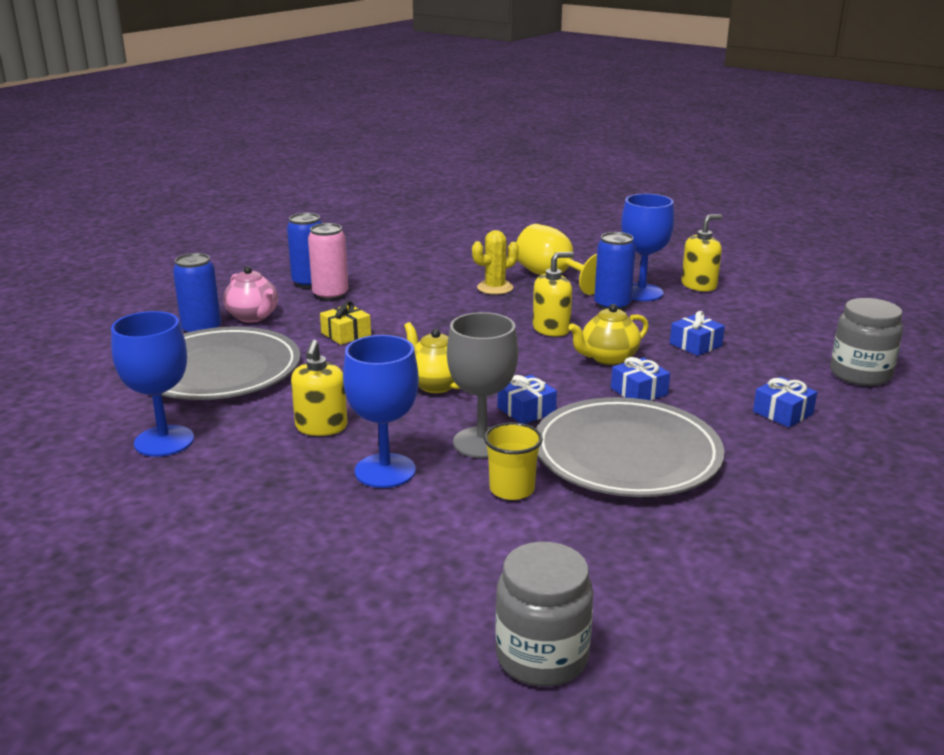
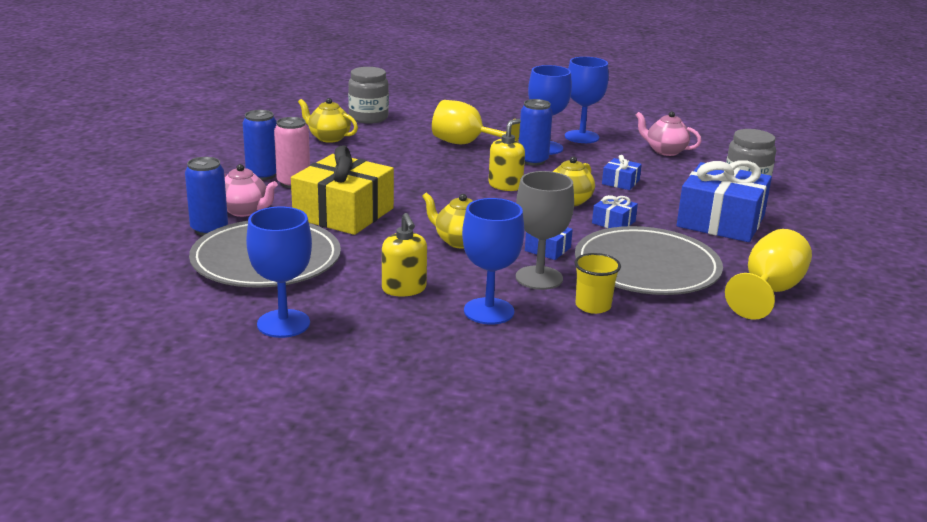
camera: 25 degrees left, 0 degrees up
yellow gift [320,301,371,345] -> yellow gift [291,145,394,235], size x2.25
yellow cactus [472,230,519,295] -> none
grey jar [495,542,593,687] -> grey jar moved to [348,67,389,124]
yellow soap dispenser [681,214,722,291] -> blue goblet [565,57,609,143]
blue gift [753,377,817,427] -> blue gift [677,160,772,242], size x2.25
none -> yellow teapot [298,98,358,143]
none -> pink teapot [636,111,701,156]
none -> yellow goblet [725,229,812,320]

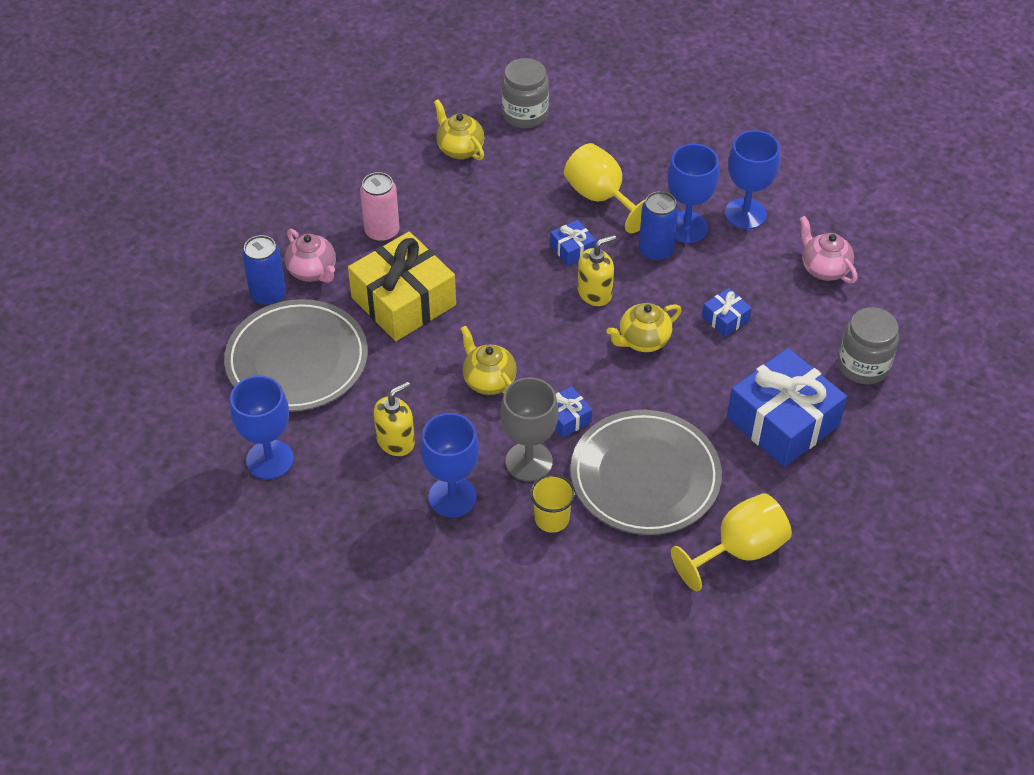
camera: 25 degrees right, 25 degrees up
blue can [243,110,277,180] -> none
yellow soap dispenser [382,213,427,296] -> yellow soap dispenser turned 135 degrees counterclockwise [374,381,415,456]
blue gift [592,195,638,228] -> blue gift moved to [550,220,596,266]

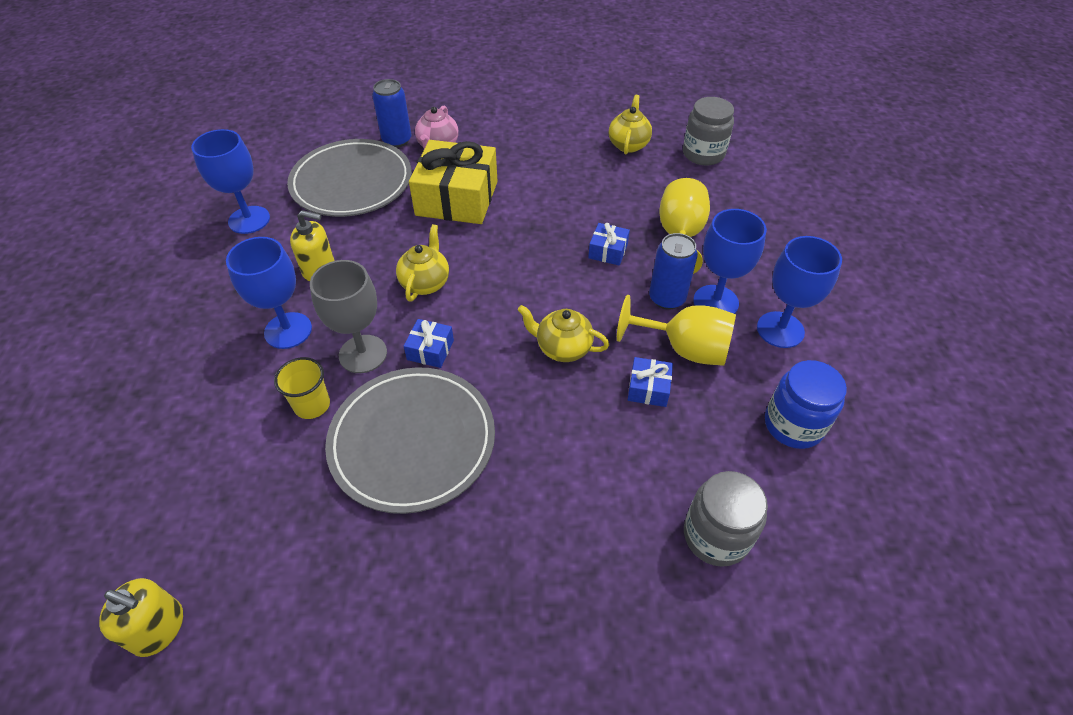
camera: 50 degrees right, 0 degrees up
pink can [360,172,400,242] -> none
yellow soap dispenser [577,235,616,306] -> yellow soap dispenser moved to [99,578,183,657]
yellow goblet [671,493,792,591] -> yellow goblet moved to [617,295,736,366]
blue gift [727,348,847,467] -> none
pink teapot [800,216,857,283] -> blue jar [765,360,847,449]

